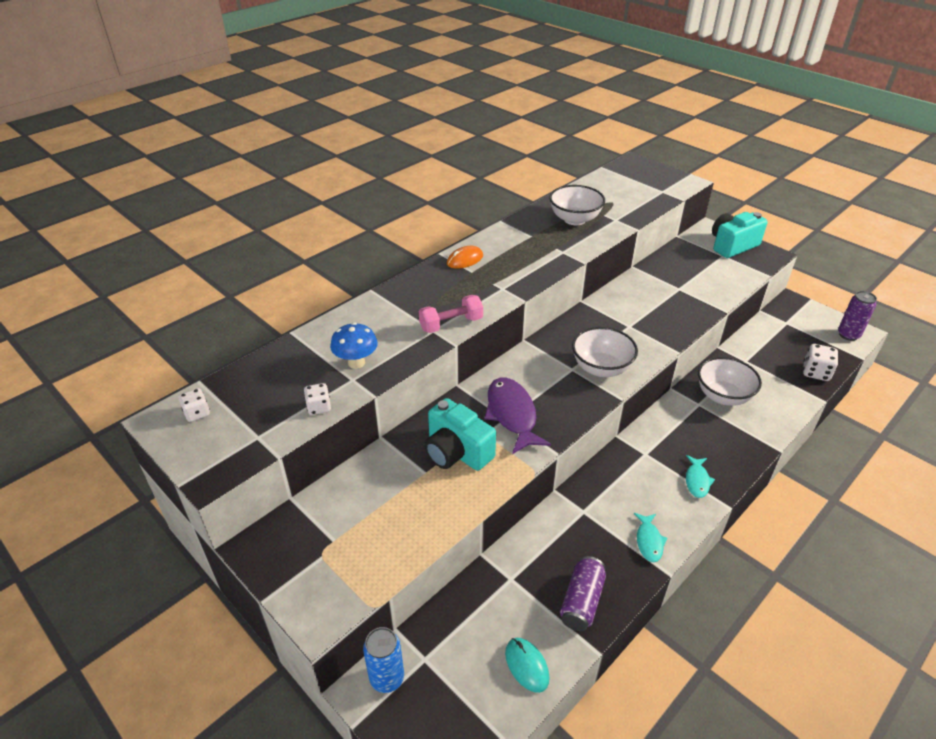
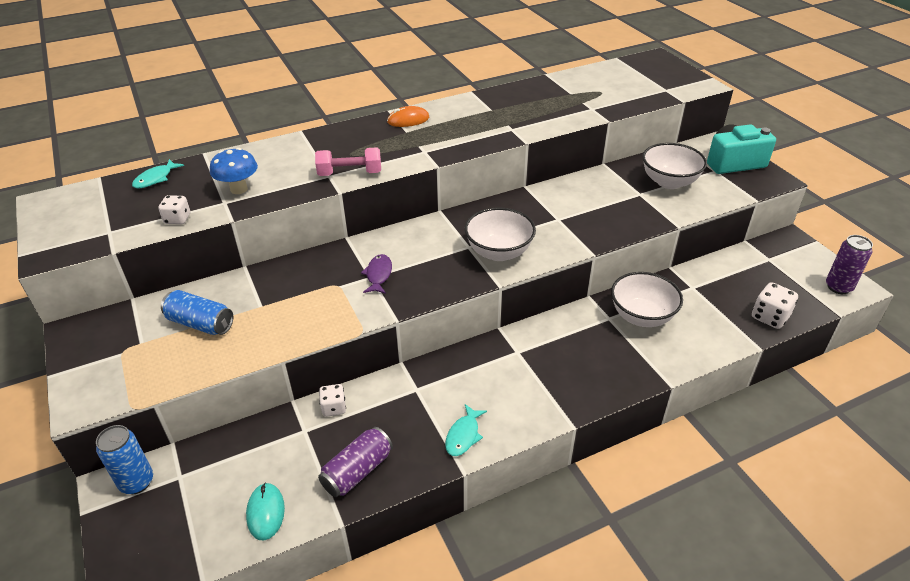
camera: 20 degrees right, 0 degrees up
white dice [178,388,210,422] -> white dice moved to [319,384,346,417]
turquoise camera [424,398,496,471] -> none
purple fish [484,378,551,454] -> purple fish [361,254,392,294], size x0.54
white bowl [549,185,605,225] -> white bowl moved to [642,143,707,189]
turquoise fish [686,455,715,498] -> turquoise fish moved to [132,159,184,189]
none -> blue can [161,290,233,335]

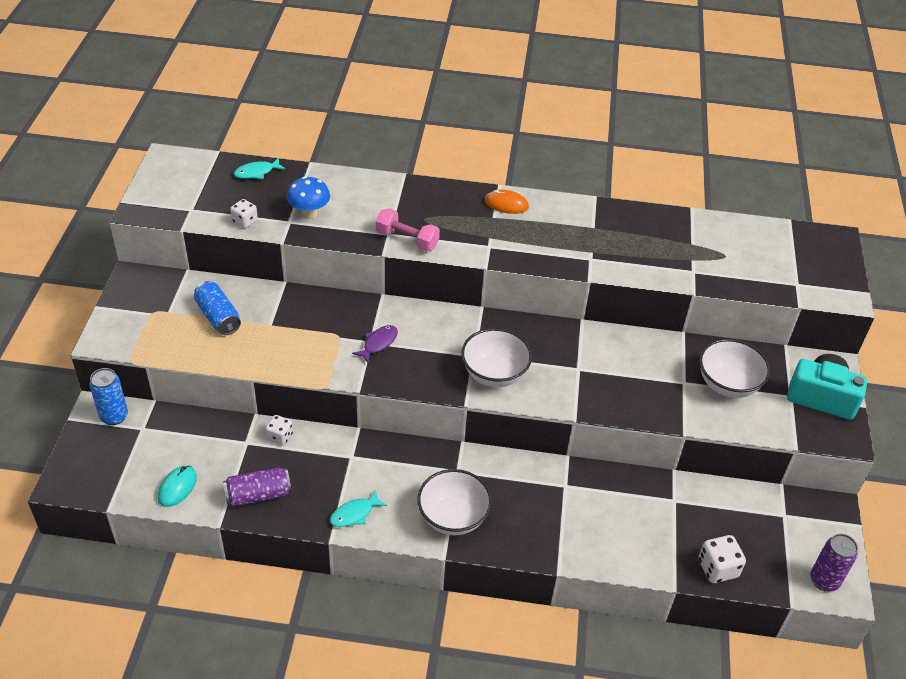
camera: 30 degrees right, 5 degrees up
white bowl [611,272,683,327] -> white bowl moved to [417,469,492,535]

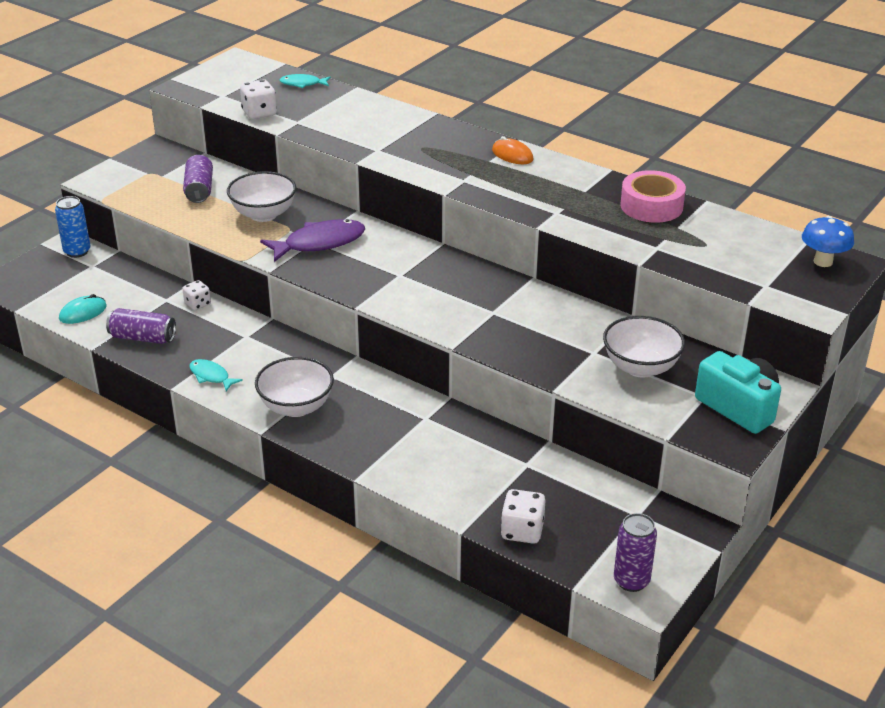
camera: 30 degrees right, 10 degrees down
blue can [194,281,241,335] -> purple can [183,155,213,203]
white dice [230,199,258,228] -> white dice [240,79,277,119], size x1.50
blue mushroom [287,176,330,219] -> blue mushroom moved to [802,216,854,267]
turquoise fish [330,490,387,527] -> turquoise fish turned 45 degrees clockwise [189,359,243,391]
purple fish [352,325,398,363] -> purple fish [260,219,365,262], size x1.84
pink dumbbell [376,208,440,252] -> none
white bowl [461,328,532,387] -> white bowl moved to [227,171,296,222]
none -> pink tape [620,170,686,223]

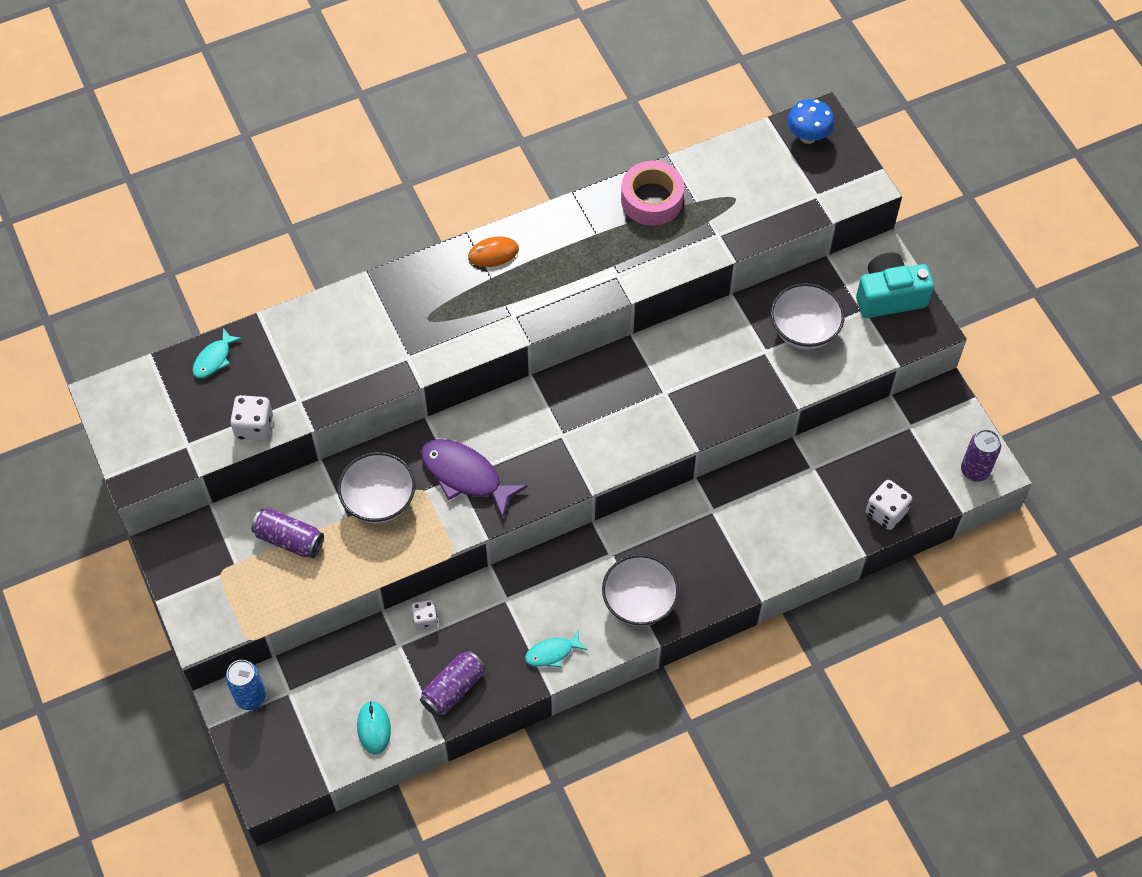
camera: 60 degrees left, 25 degrees up
purple fish [260,219,365,262] -> purple fish turned 60 degrees counterclockwise [421,439,528,519]

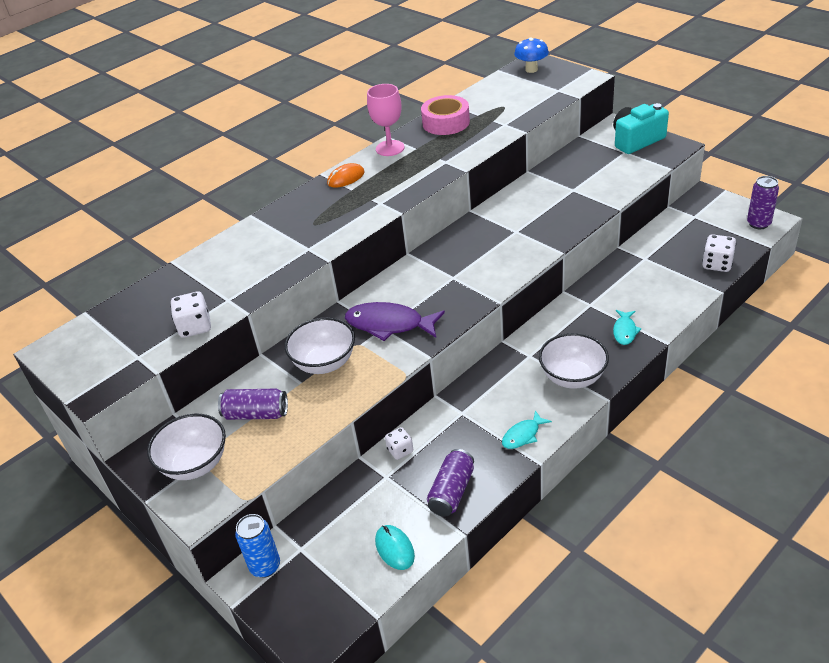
camera: 15 degrees left, 20 degrees down
turquoise fish [192,328,242,378] -> turquoise fish moved to [613,310,642,345]
white bowl [770,283,845,350] -> white bowl moved to [147,414,226,480]
none -> pink goblet [367,84,405,156]

